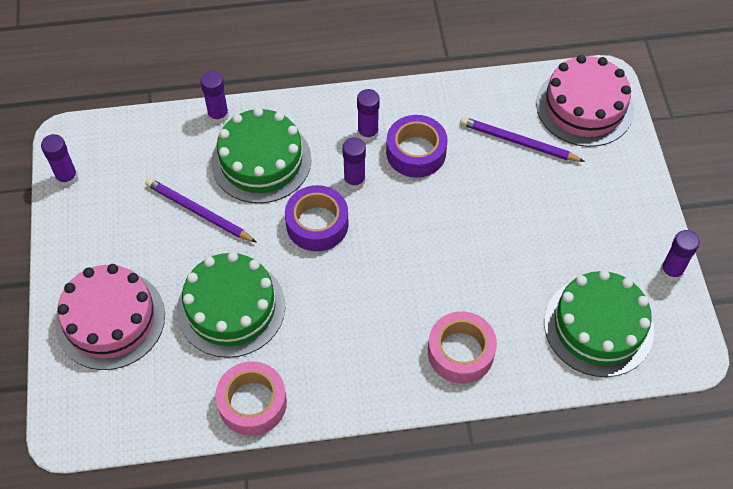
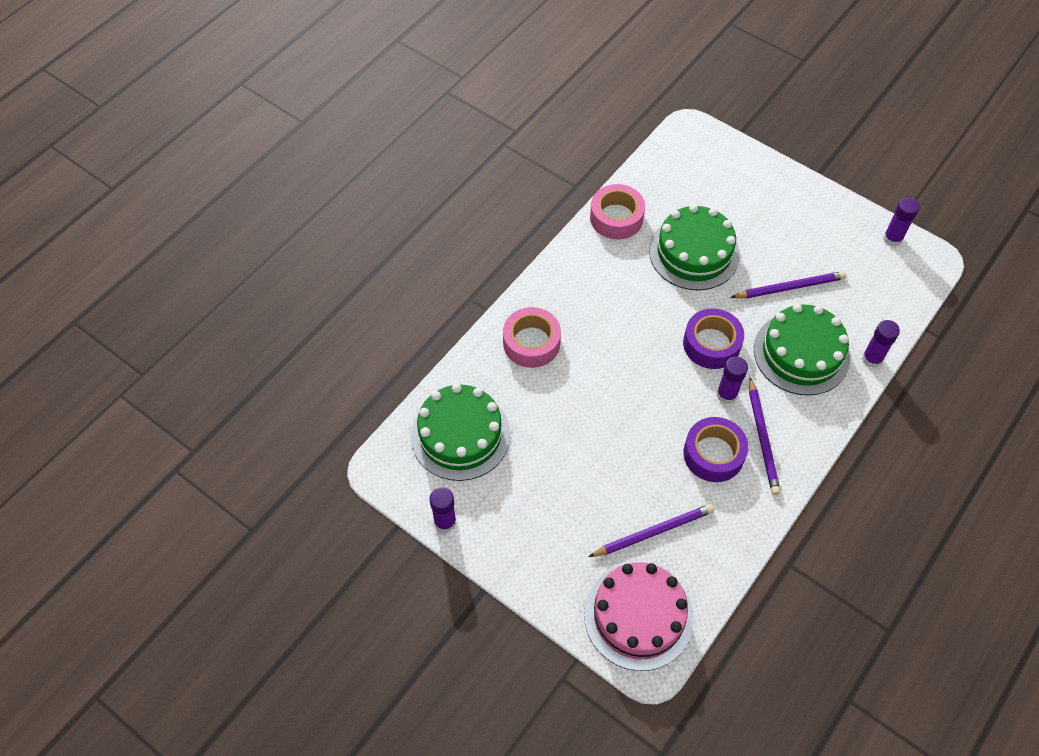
camera: 135 degrees right, 0 degrees up
pink cake [55,264,165,370] -> none
purple glue stick [357,89,380,142] -> purple pencil [749,377,781,495]

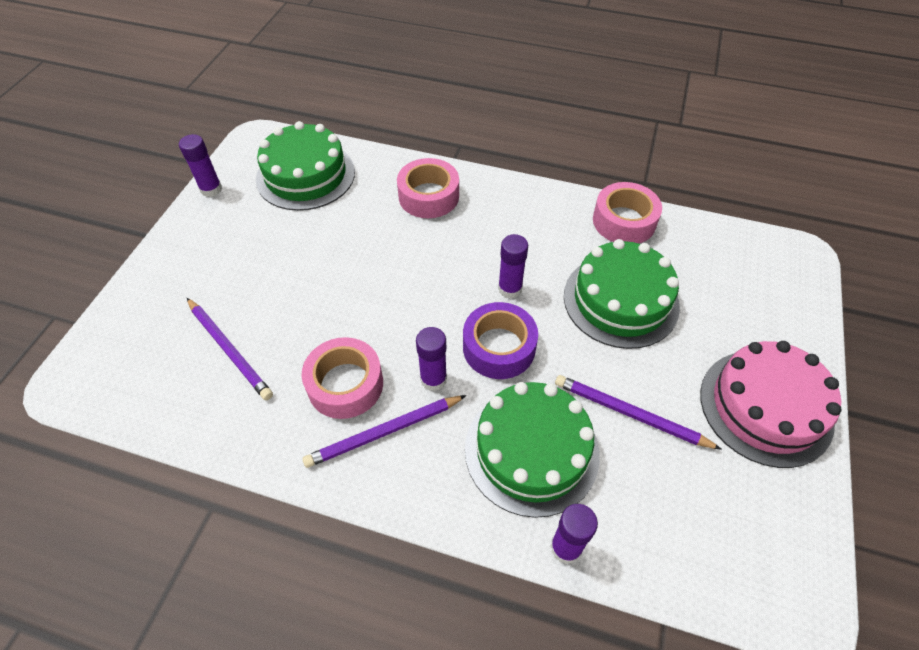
camera: 70 degrees right, 5 degrees down
pink cake [584,562,694,671] -> pink cake moved to [700,341,841,468]
purple tape [683,417,748,482] -> pink tape [302,337,383,419]
purple pencil [730,271,846,299] -> purple pencil turned 150 degrees clockwise [555,375,722,450]
purple glue stick [883,197,919,246] -> purple glue stick moved to [498,234,528,299]

